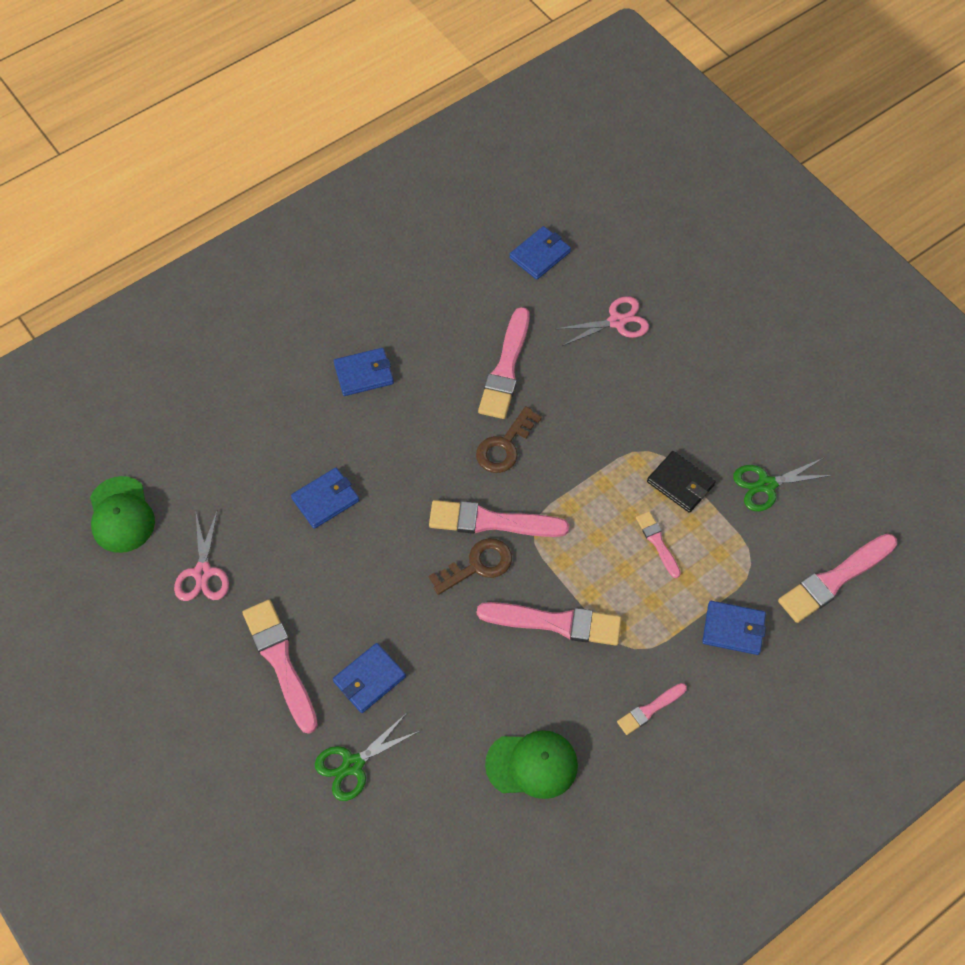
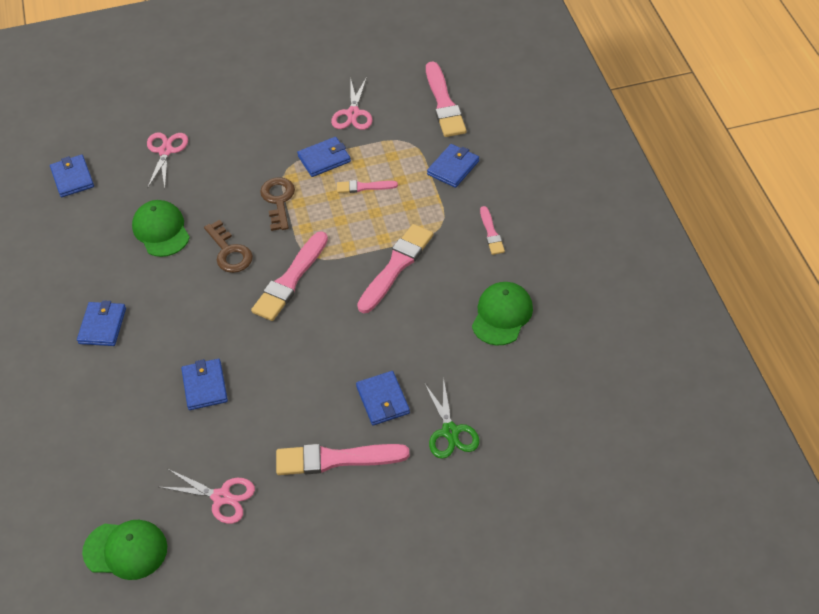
camera: 65 degrees left, 10 degrees down
brown key [428,538,512,595] -> brown key moved to [260,177,295,231]
pink brush [478,307,530,419] -> green cap [132,200,190,257]
black wallet [647,451,716,513] -> blue wallet [297,137,351,177]
green scissors [733,458,833,511] -> pink scissors [331,77,373,130]

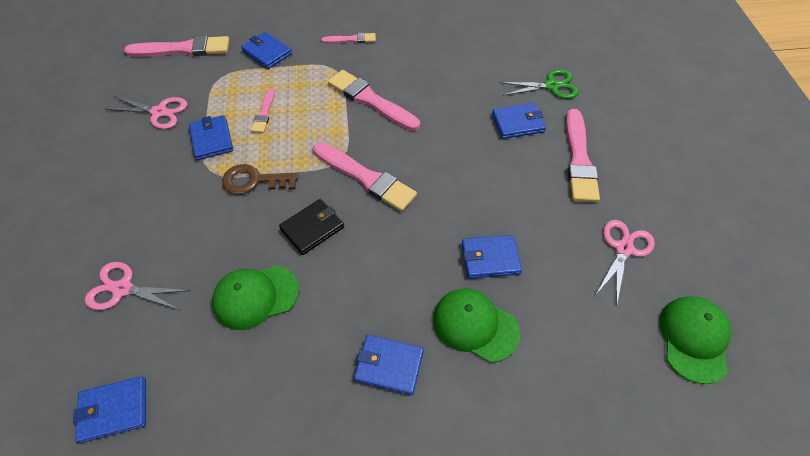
camera: 85 degrees left, 5 degrees up
brown key [204,220,253,273] -> black wallet [279,199,344,255]
green cap [472,282,533,346] -> green cap moved to [433,288,520,363]

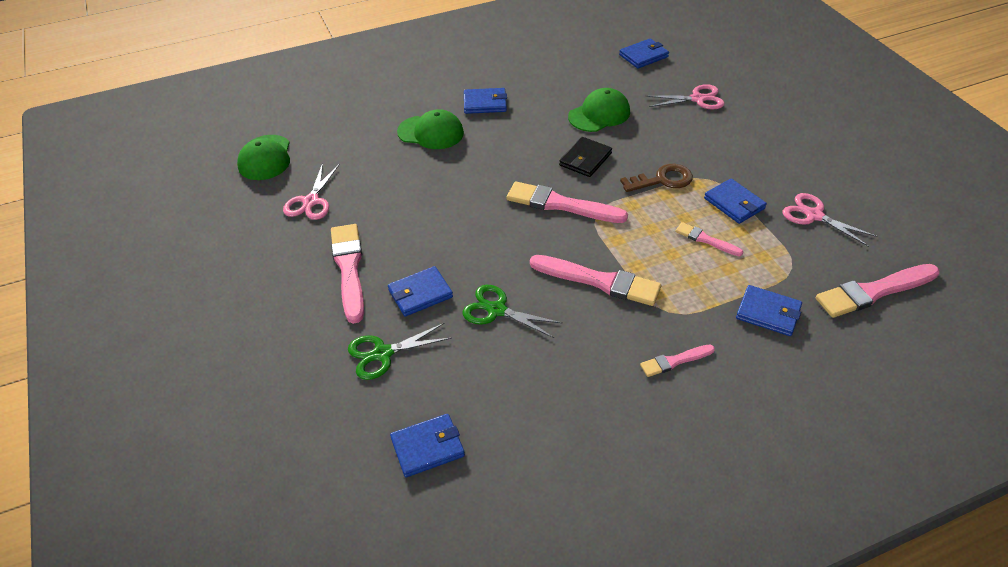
camera: 165 degrees right, 10 degrees down
pink scissors [106,96,187,129] -> pink scissors turned 45 degrees clockwise [783,193,877,247]
pink brush [251,88,275,133] -> pink brush turned 45 degrees counterclockwise [675,222,743,256]
blue wallet [462,235,522,279] -> blue wallet moved to [390,414,465,477]
none -> green scissors [462,285,562,338]

